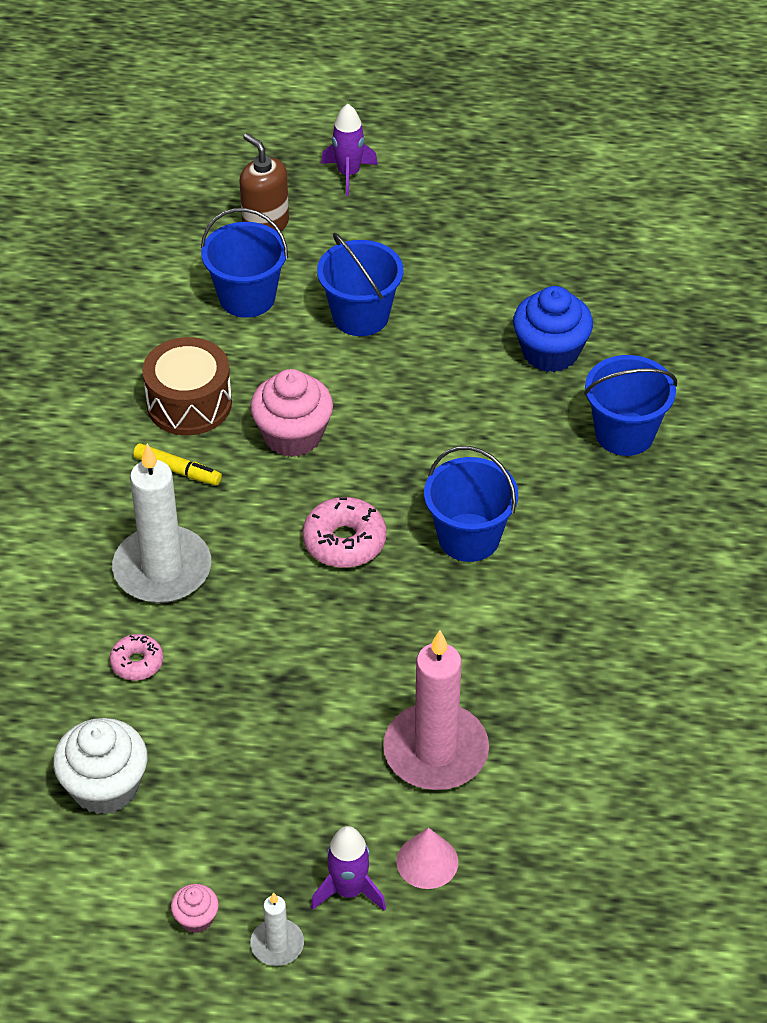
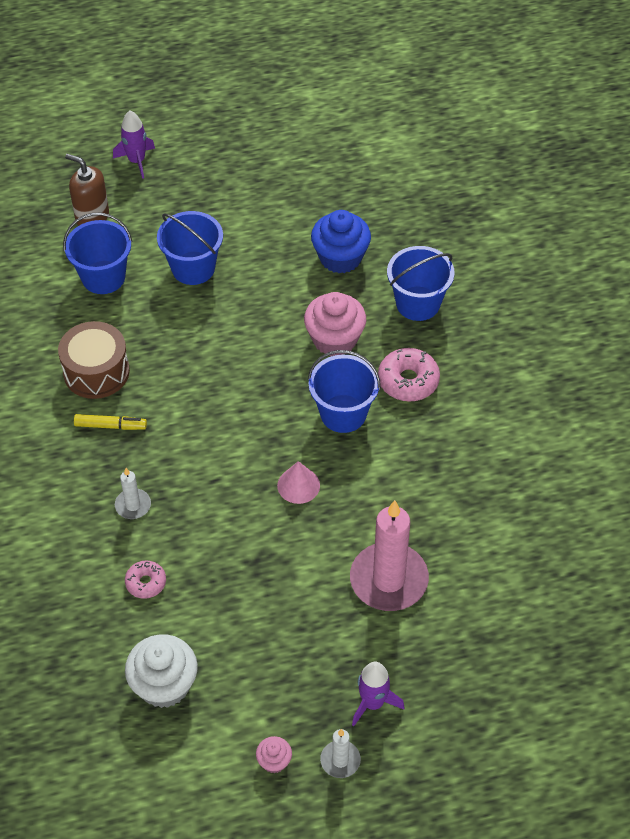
camera: 20 degrees left, 5 degrees up
white candle [112,444,211,603] -> white candle [115,468,151,519], size x0.48
pink cupcake [250,369,333,457] -> pink cupcake moved to [304,292,366,356]
pink donut [302,497,386,568] -> pink donut moved to [378,348,440,401]
pink cone [396,828,458,889] -> pink cone moved to [277,461,320,504]

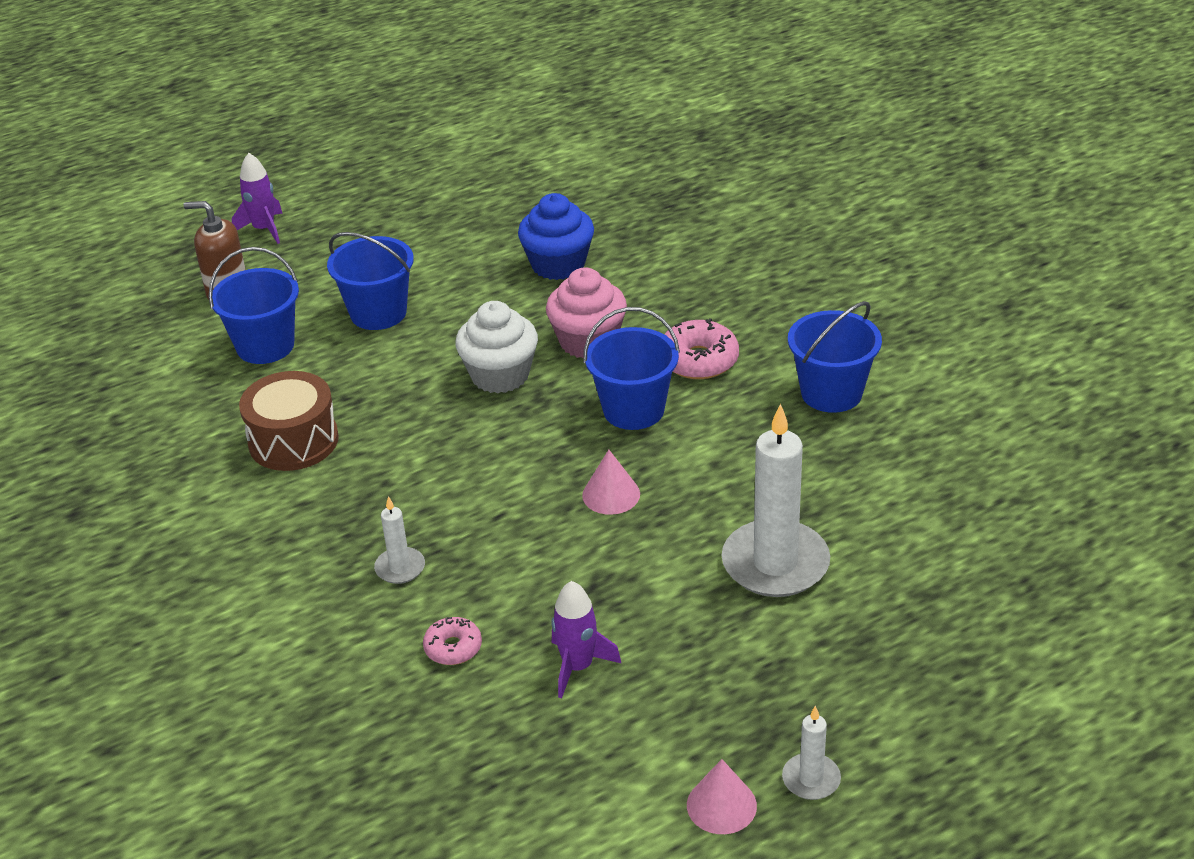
camera: 15 degrees left, 15 degrees down
yellow marker [74,414,147,430] -> none
white cupcake [125,634,198,708] -> white cupcake moved to [455,301,538,393]
pink cupcake [256,736,292,773] -> pink cone [687,759,757,834]
pink candle [350,500,429,611] -> white candle [722,404,830,597]
purple rocket [352,662,405,726] -> purple rocket moved to [552,581,621,698]
blue bucket [387,246,455,321] -> blue bucket moved to [788,301,882,413]

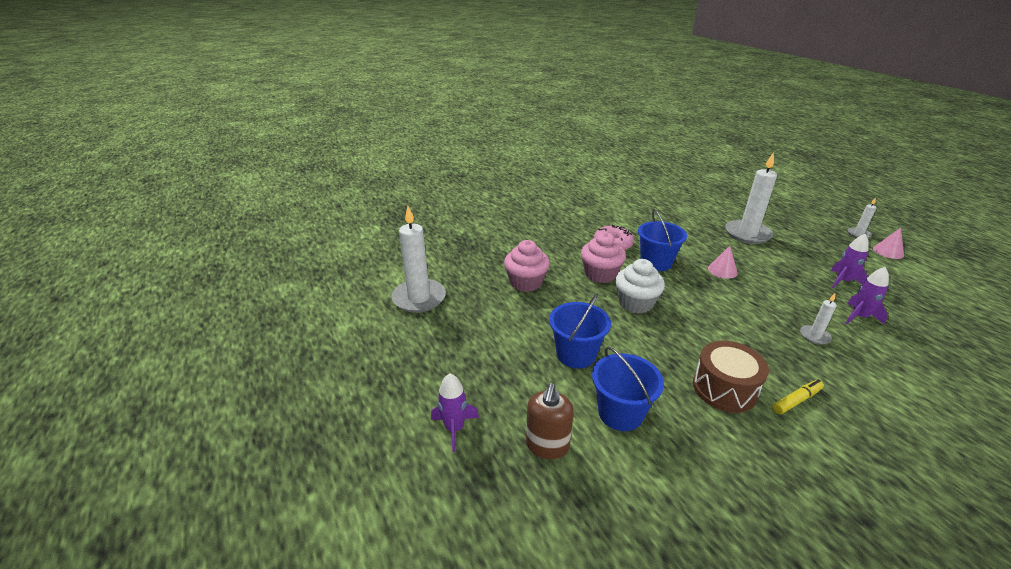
camera: 90 degrees left, 5 degrees down
pink donut [423,617,482,665] -> purple rocket [846,267,889,325]
blue cupcake [518,193,594,280] -> pink cupcake [504,240,550,292]
blue bucket [788,301,882,413] -> none
none -> white candle [391,206,446,313]
none -> yellow marker [772,380,824,414]

